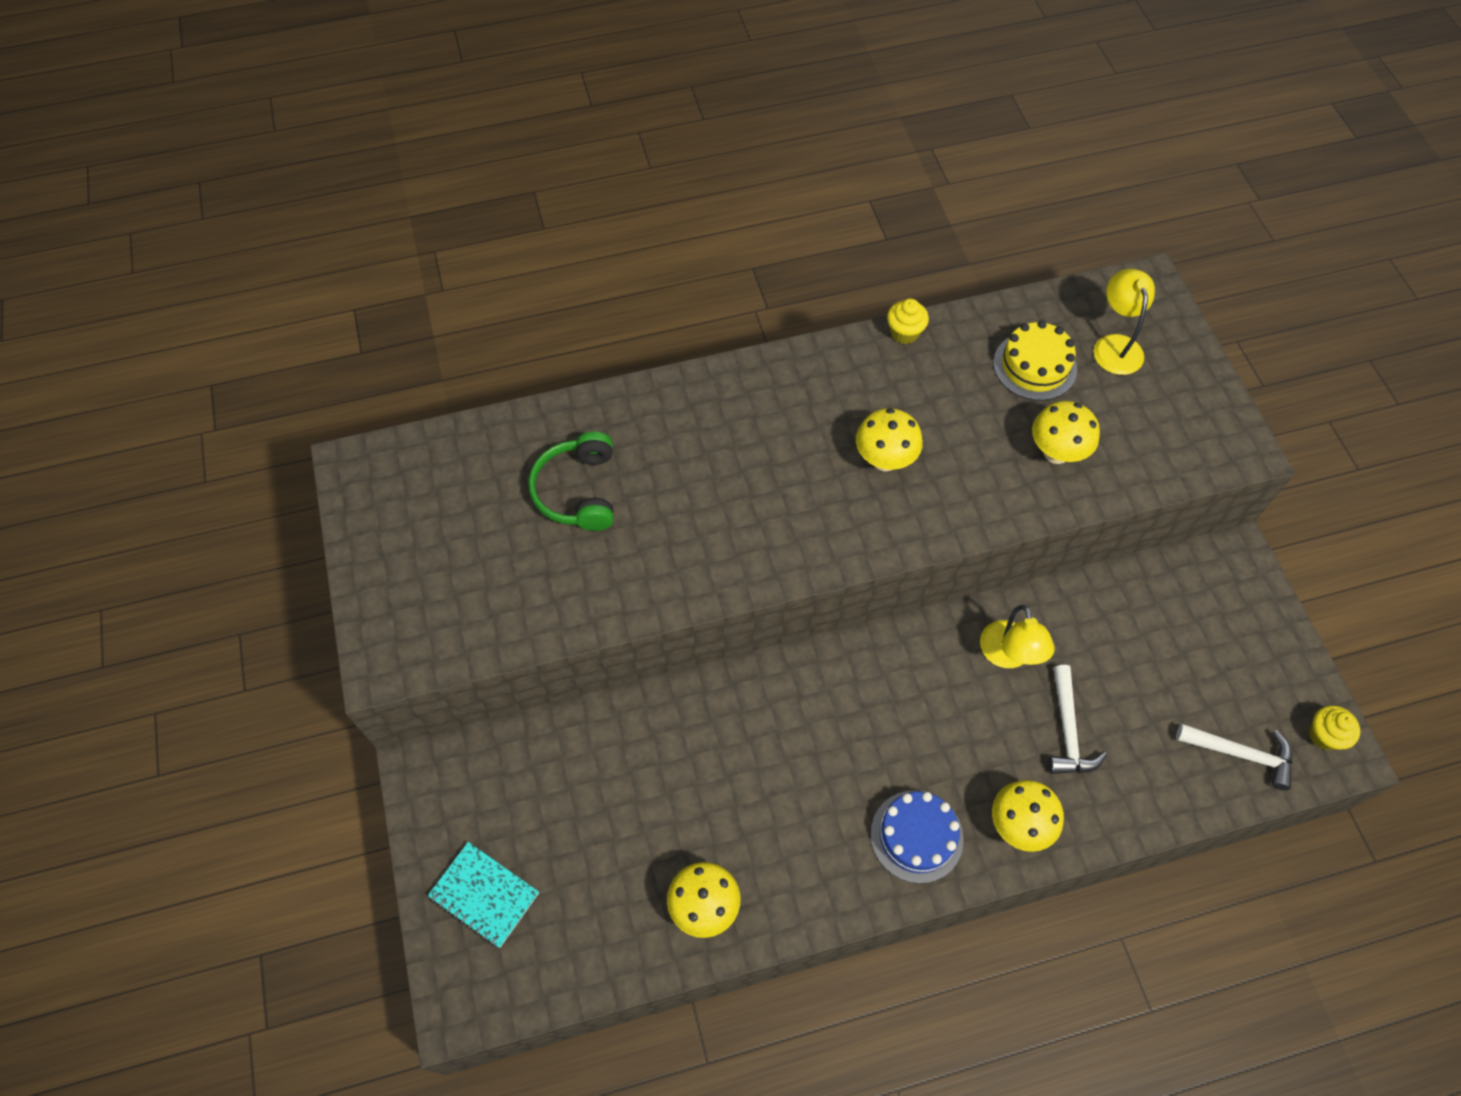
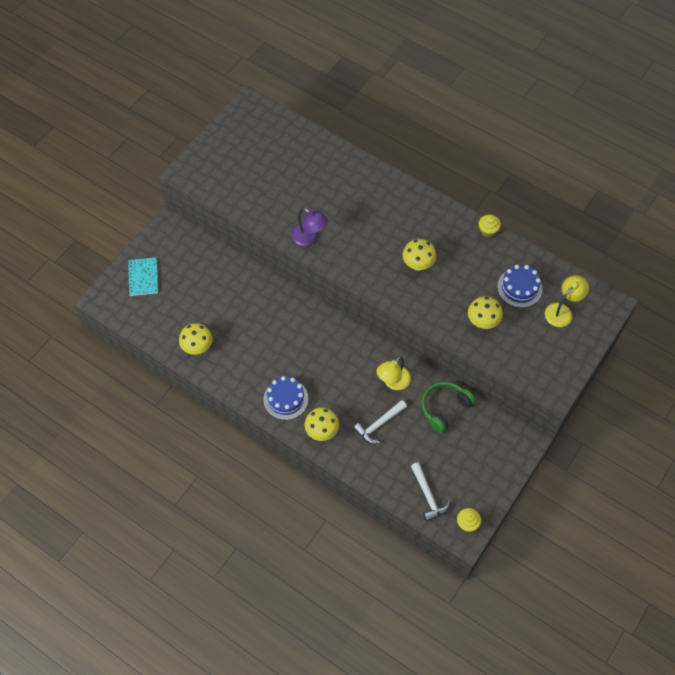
camera: 50 degrees right, 0 degrees up
green headphones [528,432,614,531] -> green headphones moved to [422,382,476,433]
yellow cake [993,320,1077,401] -> blue cake [497,265,542,308]
none -> purple lamp [292,208,328,246]

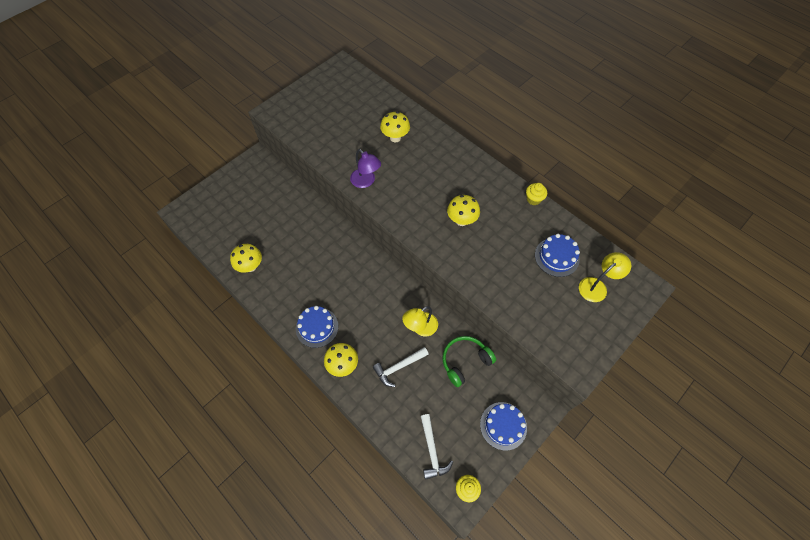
camera: 10 degrees right, 0 degrees up
turquoise notebook [127,257,158,296] -> none
yellow mushroom [468,296,503,329] -> yellow mushroom moved to [380,111,410,142]
none -> blue cake [480,402,527,451]

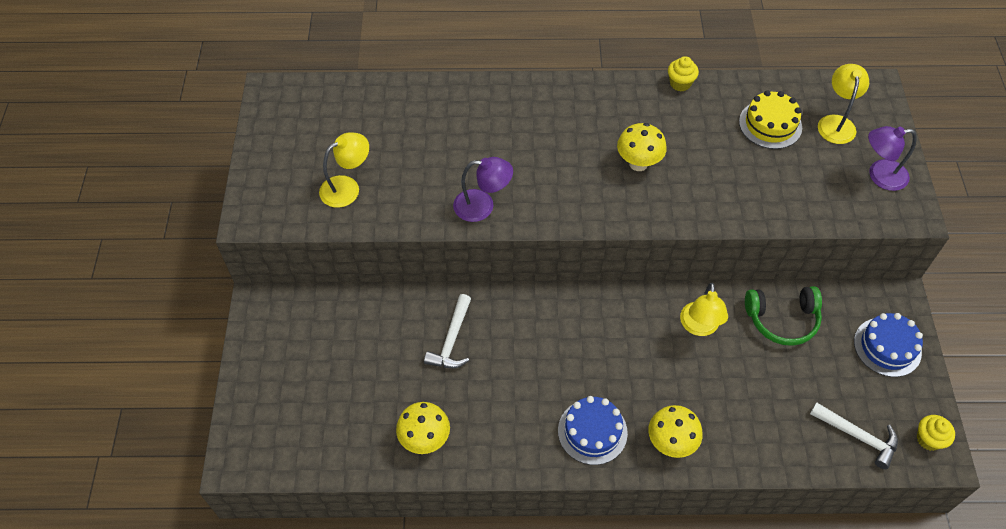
camera: 45 degrees left, 5 degrees down
white hammer [373,347,429,387] -> white hammer moved to [424,294,471,368]
yellow mushroom [380,111,410,142] -> none
green headphones [443,336,496,387] -> green headphones turned 105 degrees counterclockwise [745,286,822,346]
blue cake [535,234,580,277] -> yellow cake [739,90,802,149]
none -> yellow lamp [319,132,369,208]
none -> purple lamp [868,126,917,191]

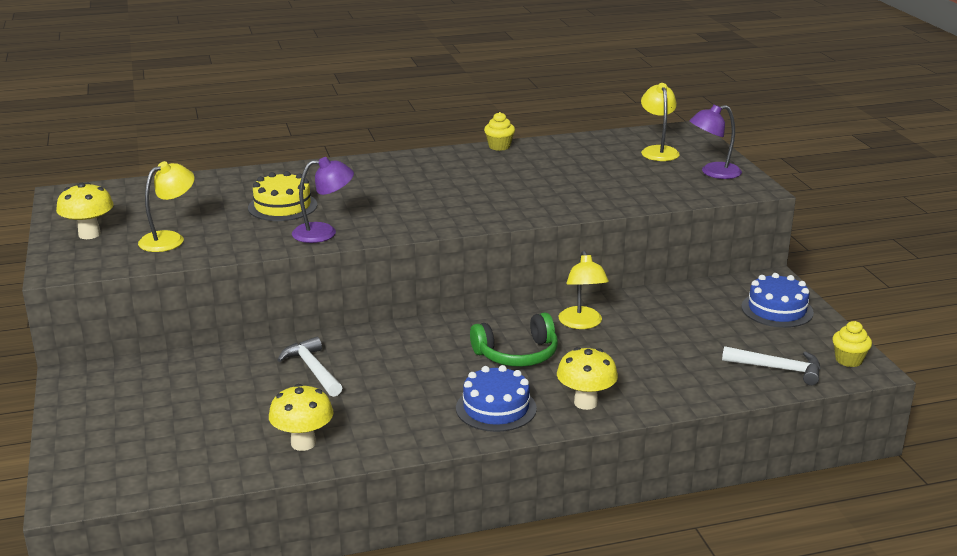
camera: 15 degrees left, 30 degrees down
white hammer [424,294,471,368] -> white hammer turned 150 degrees clockwise [278,337,342,397]
yellow mushroom [617,123,667,171] -> yellow mushroom moved to [56,182,114,239]
yellow cake [739,90,802,149] -> yellow cake moved to [248,171,317,221]
green headphones [745,286,822,346] -> green headphones moved to [470,312,558,367]

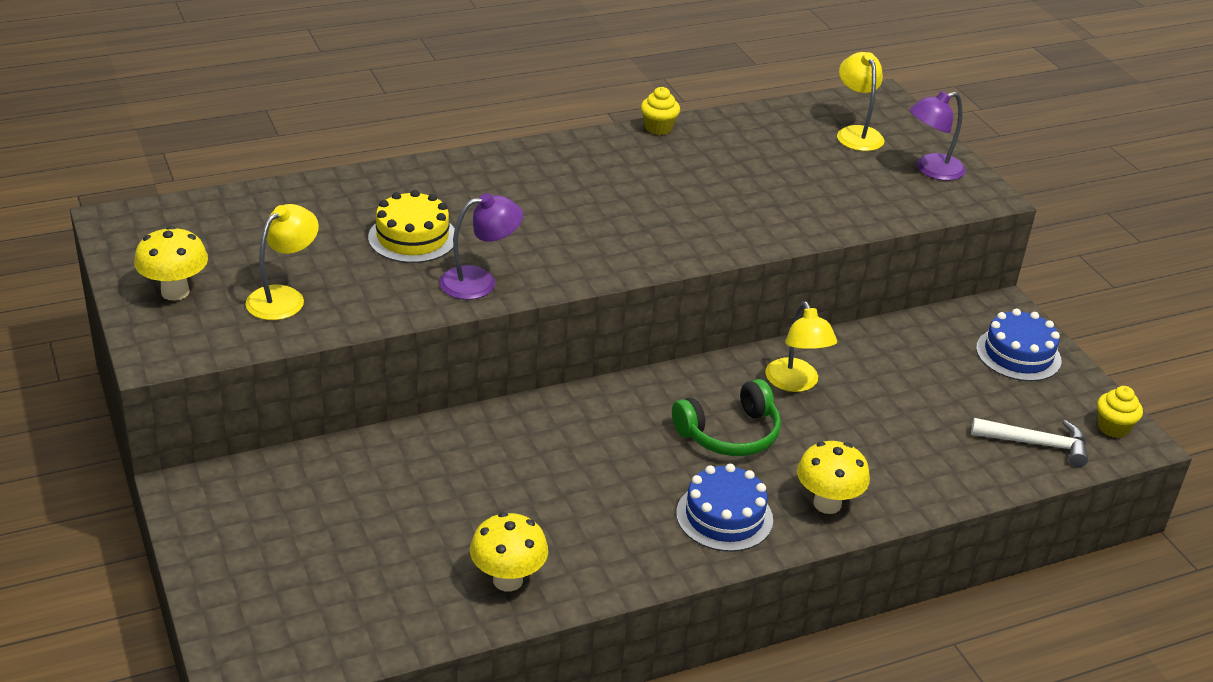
camera: 10 degrees left, 10 degrees up
white hammer [278,337,342,397] -> none

